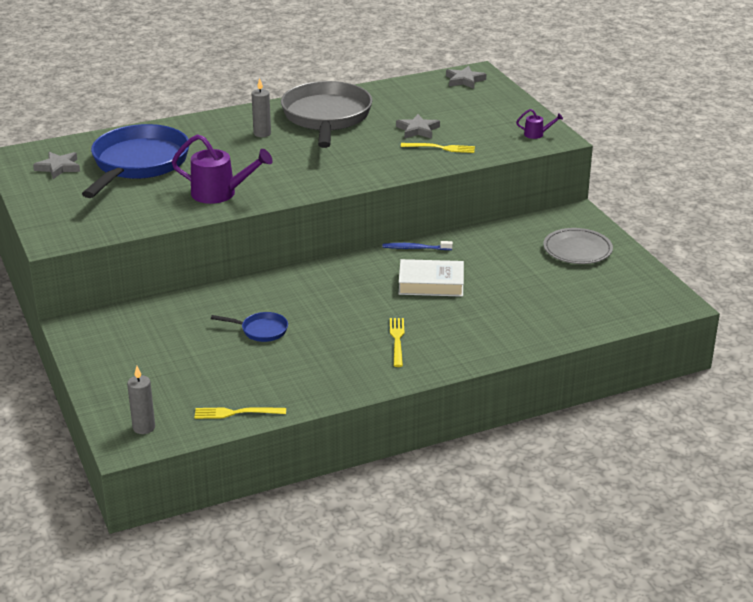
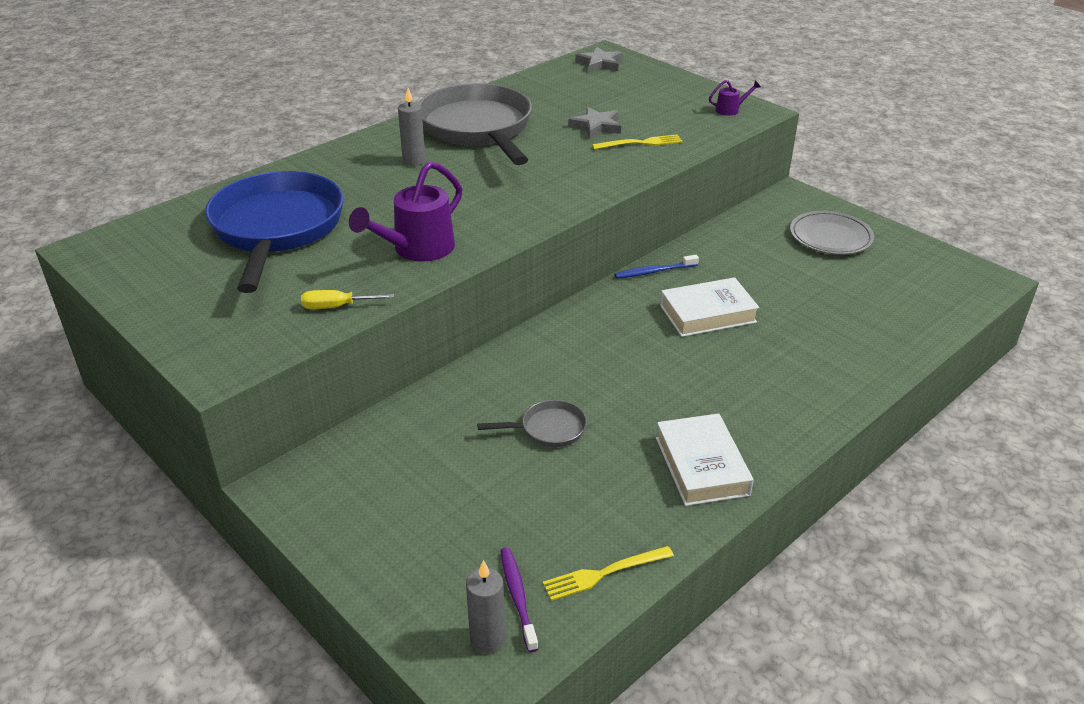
camera: 20 degrees left, 5 degrees up
grey star [33,152,80,179] -> none
purple watering can [172,134,273,204] -> purple watering can turned 135 degrees clockwise [349,161,462,262]
blue pan [211,312,288,342] -> grey pan [477,400,587,447]
yellow fork [390,318,404,367] -> none
none -> yellow screwdriver [301,290,394,309]
none -> purple toothbrush [500,547,538,652]
none -> white book [656,413,754,506]

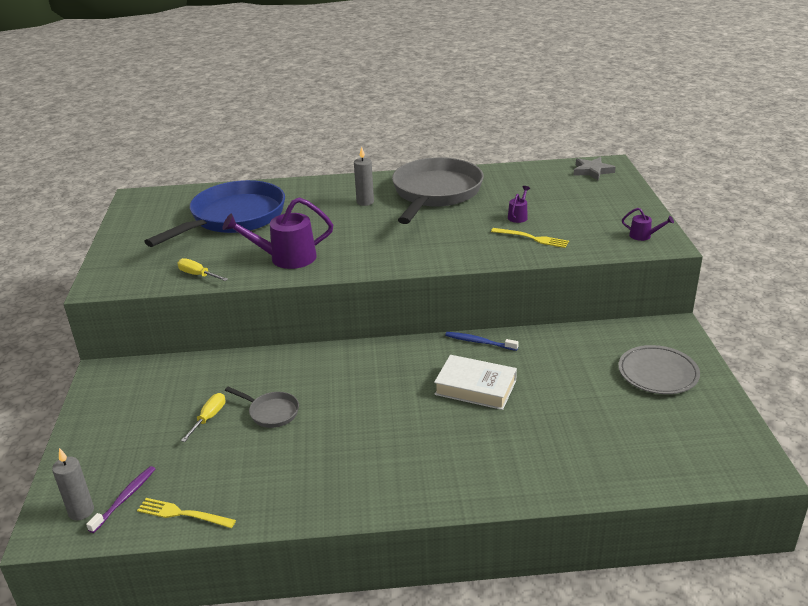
camera: 40 degrees right, 5 degrees down
grey star [568,107,621,139] -> purple watering can [508,186,530,223]
white book [656,413,754,506] -> none
none -> yellow screwdriver [181,393,225,442]

